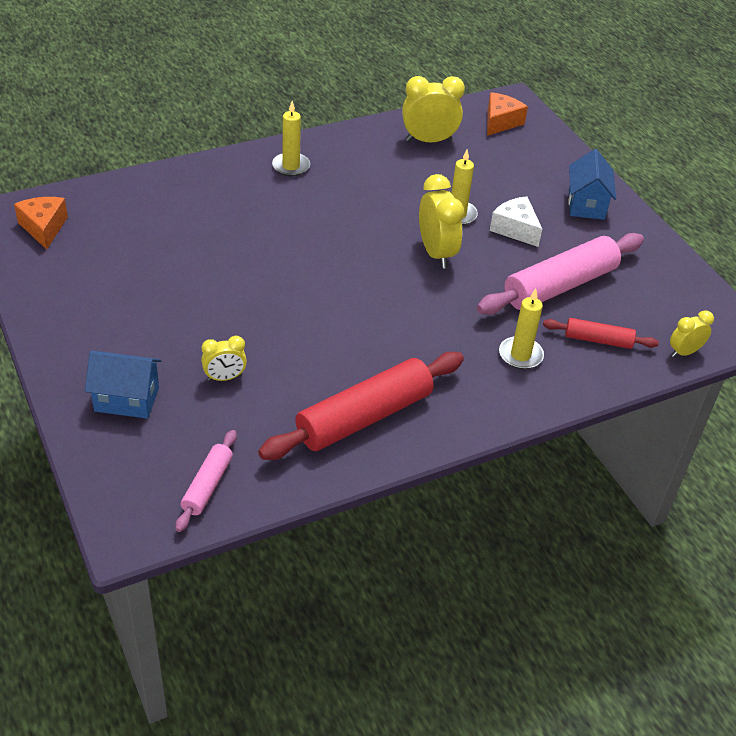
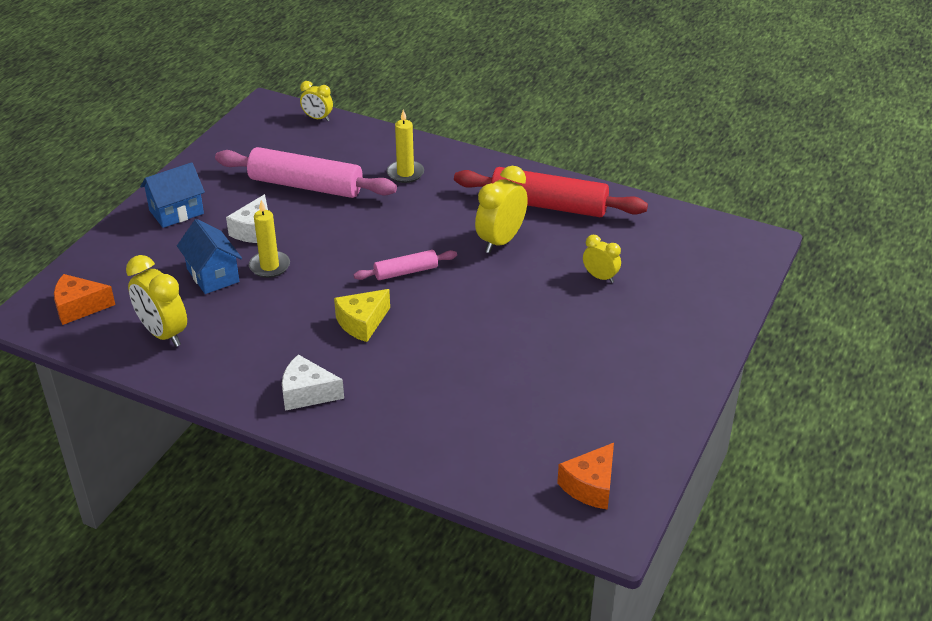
camera: 125 degrees left, 5 degrees down
blue house [85,351,161,419] -> blue house moved to [177,219,242,294]
pink rolling pin [175,430,237,532] -> pink rolling pin moved to [354,250,457,280]
yellow candle [272,101,310,176] -> white cheese [282,354,344,411]
yellow clock [419,174,464,269] -> yellow clock moved to [475,166,528,253]
red rolling pin [543,318,659,349] -> none
none -> yellow cheese [334,289,390,342]

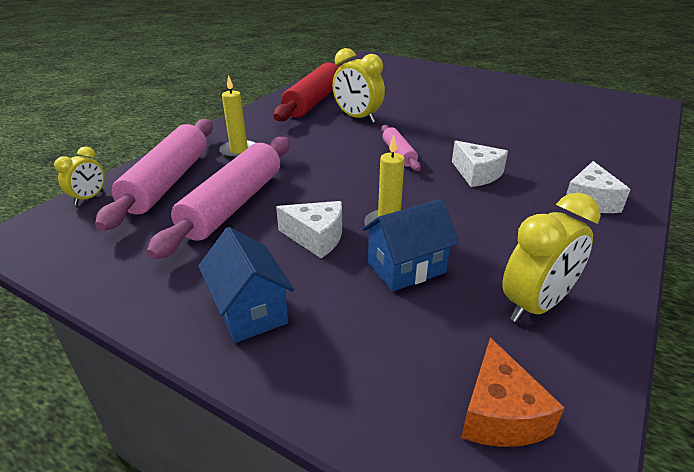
camera: 85 degrees left, 5 degrees down
yellow cheese [334,289,390,342] -> white cheese [452,141,508,187]
orange cheese [557,443,614,510] -> none
yellow clock [583,235,621,283] -> none
none -> pink rolling pin [95,119,213,231]

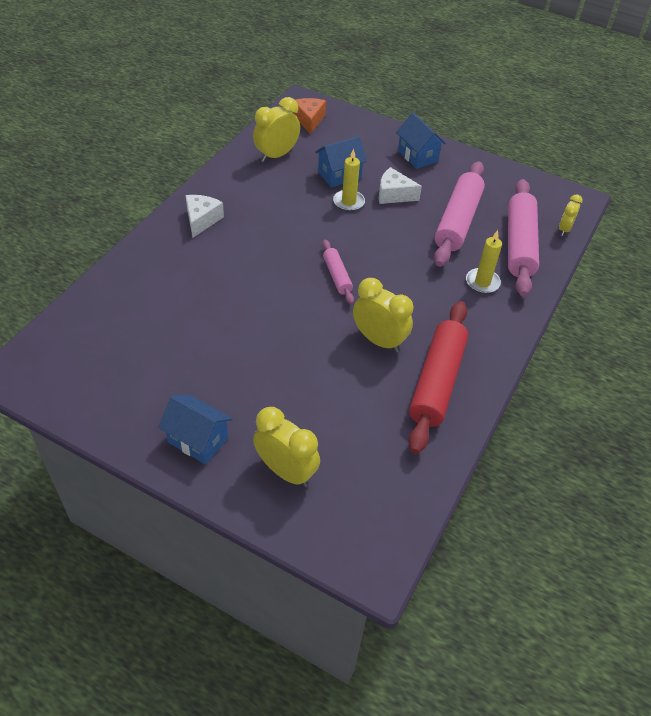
camera: 175 degrees right, 15 degrees up
white cheese [452,141,508,187] -> none
none -> blue house [158,394,232,465]
none -> yellow clock [253,407,320,487]

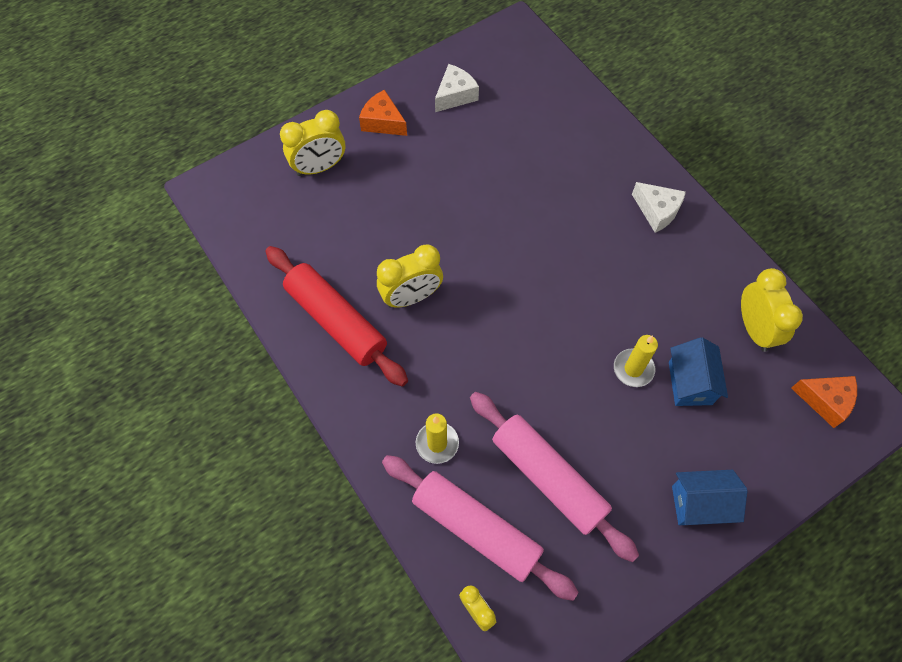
camera: 120 degrees right, 15 degrees up
blue house [158,394,232,465] -> orange cheese [359,90,407,136]
pink rolling pin [322,240,354,304] -> none
white cheese [379,167,422,204] -> white cheese moved to [435,64,479,112]

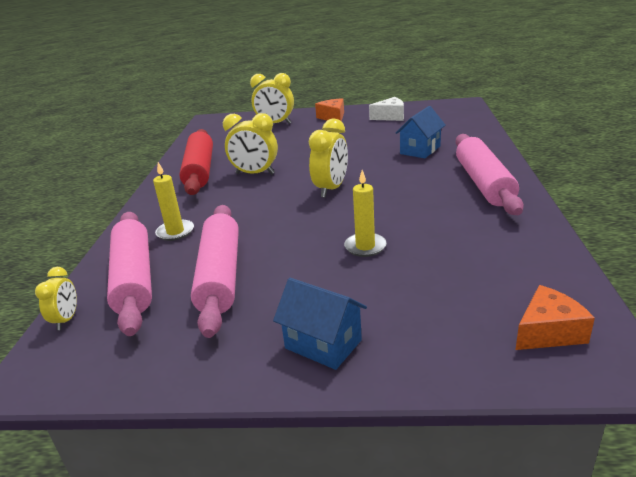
camera: 40 degrees right, 35 degrees down
white cheese [632,182,686,233] -> pink rolling pin [456,134,524,215]
blue house [669,337,728,406] -> blue house moved to [396,106,446,158]
yellow clock [741,268,803,352] -> yellow clock moved to [309,119,348,198]
orange cheese [791,376,857,428] -> orange cheese turned 90 degrees counterclockwise [515,285,595,350]

